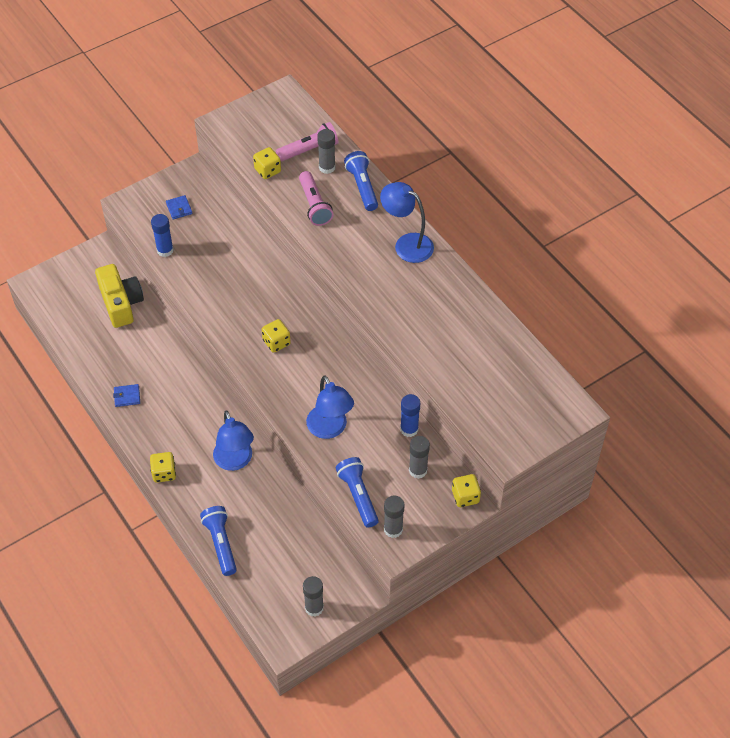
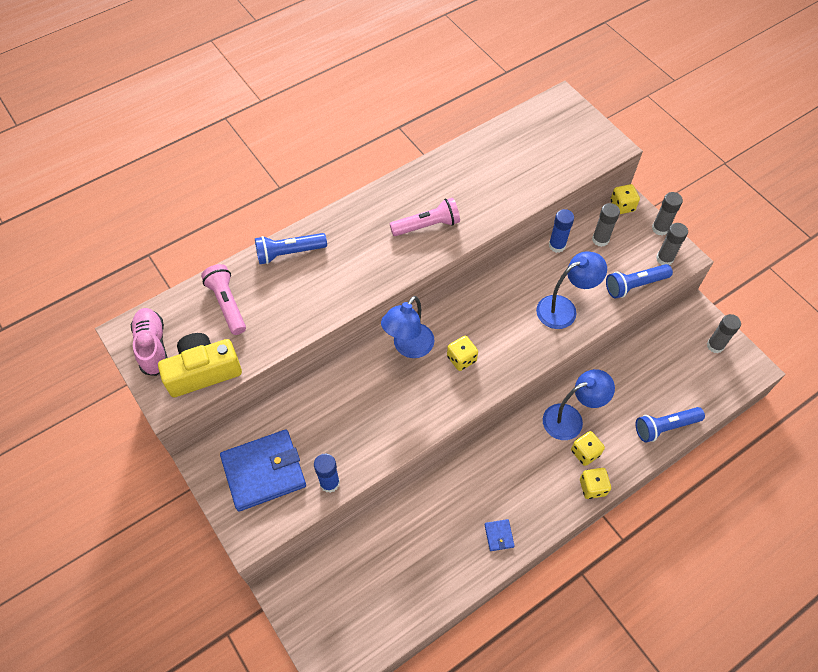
camera: 90 degrees left, 5 degrees up
yellow camera [95,264,144,328] -> yellow camera moved to [158,333,242,397]
blue wallet [166,195,192,220] -> blue wallet [220,430,306,511], size x2.43
yellow dice [253,147,281,179] -> yellow dice moved to [571,431,605,466]
pink flashlight [299,171,333,226] -> pink flashlight moved to [390,198,460,236]
grey glue stick [317,129,336,174] -> grey glue stick moved to [652,192,683,236]
blue lamp [380,182,434,263] -> blue lamp moved to [381,296,434,358]
none -> pink shoe [131,308,168,376]

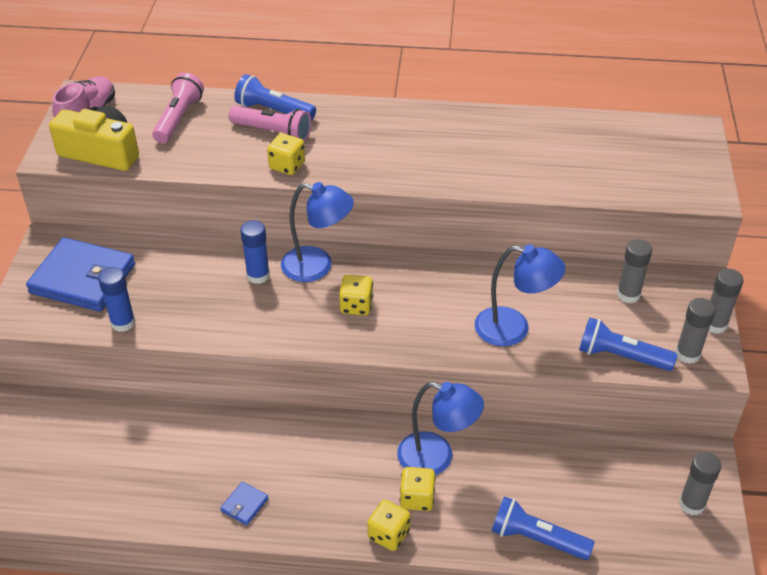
camera: 40 degrees right, 15 degrees down
blue lamp [381,296,434,358] -> blue lamp turned 150 degrees counterclockwise [281,182,354,282]
pink flashlight [390,198,460,236] -> pink flashlight moved to [229,106,311,142]
blue glue stick [549,209,574,253] -> blue glue stick moved to [240,220,270,284]
yellow dice [610,184,640,214] -> yellow dice moved to [267,133,305,175]

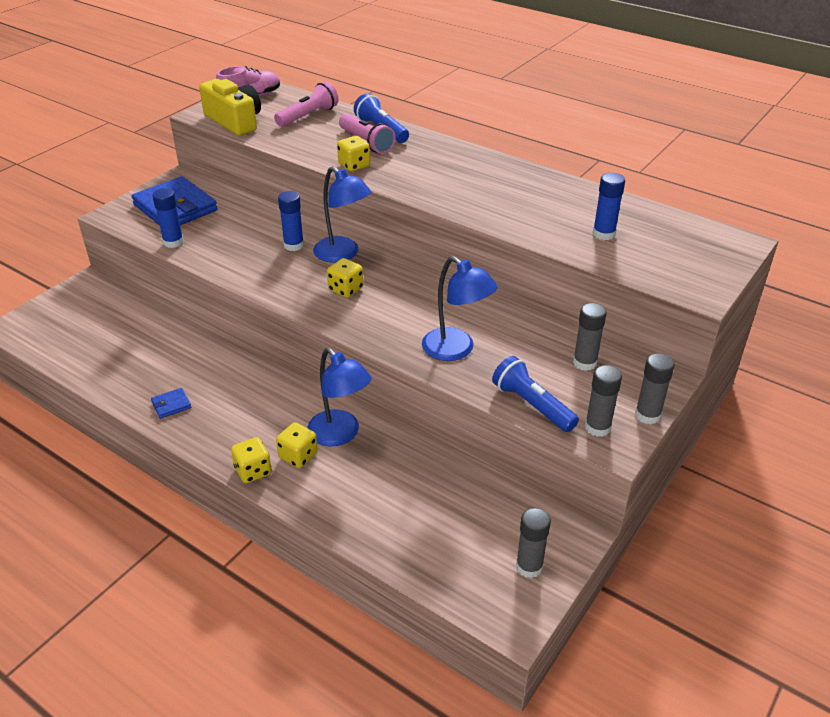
camera: 30 degrees right, 5 degrees down
blue flashlight [492,496,595,560] -> none
none -> blue glue stick [593,173,625,240]

